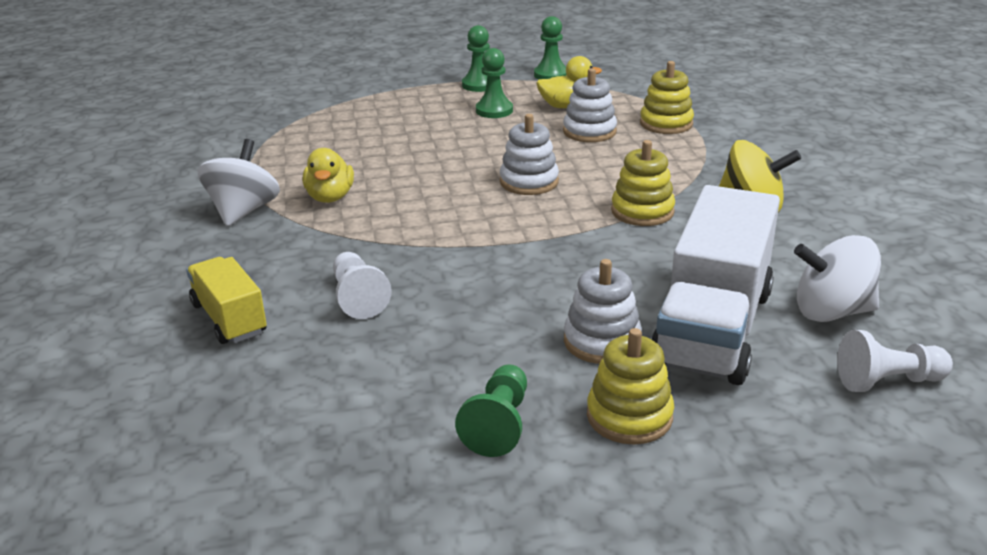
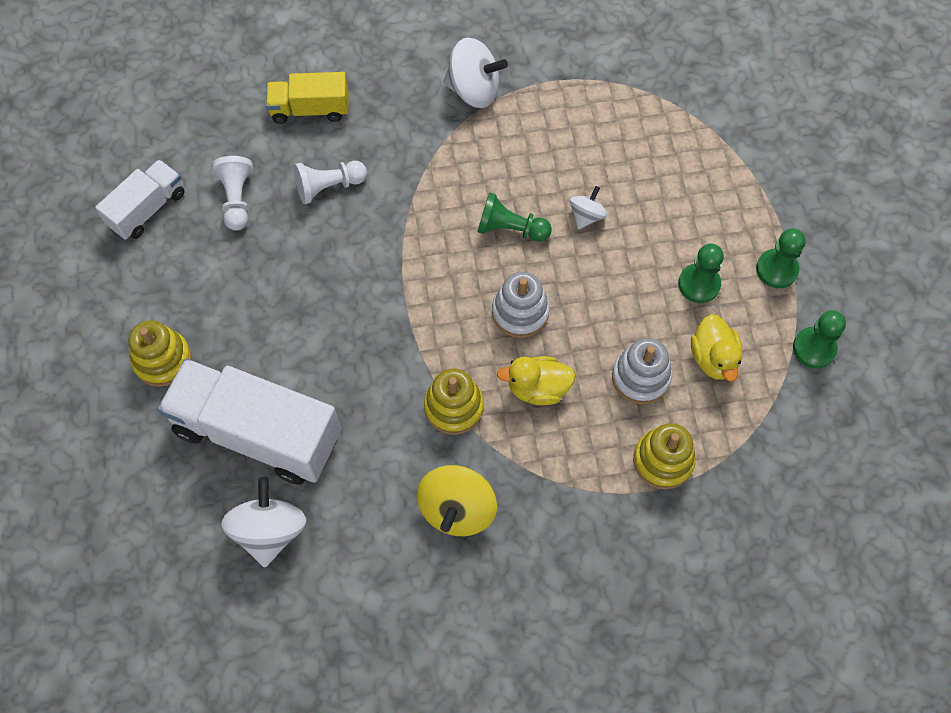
camera: 90 degrees right, 35 degrees up
yellow truck [186,257,267,344] -> yellow truck turned 150 degrees counterclockwise [266,72,348,124]
yellow duck [303,148,354,203] -> yellow duck moved to [496,356,576,405]
green pawn [455,364,527,457] -> green pawn moved to [477,192,552,242]
white stacking toy [564,259,642,364] -> none
white pawn [837,330,953,392] -> white pawn moved to [211,156,253,231]
none -> white truck [95,159,185,240]
none -> white spinning top [570,186,607,229]

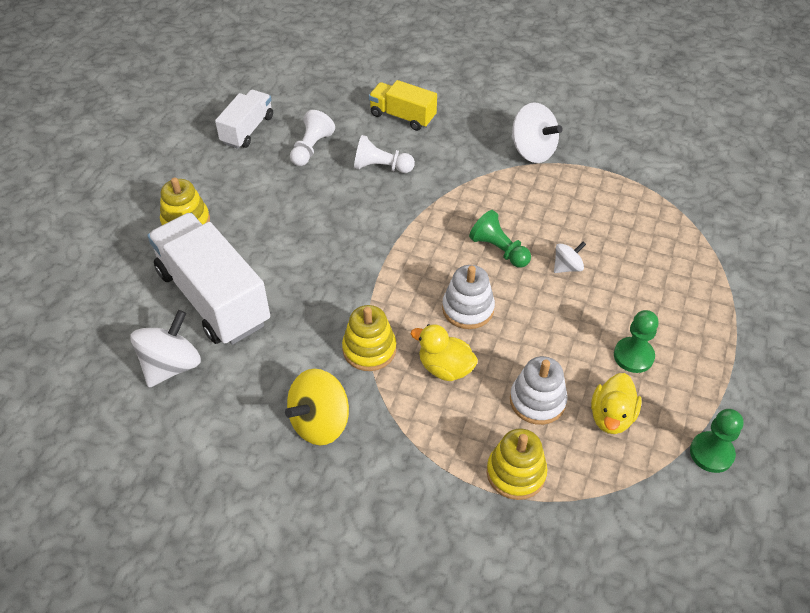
camera: 30 degrees right, 15 degrees down
white truck [95,159,185,240] -> white truck turned 45 degrees counterclockwise [215,90,273,149]
green pawn [756,228,805,288] -> none

